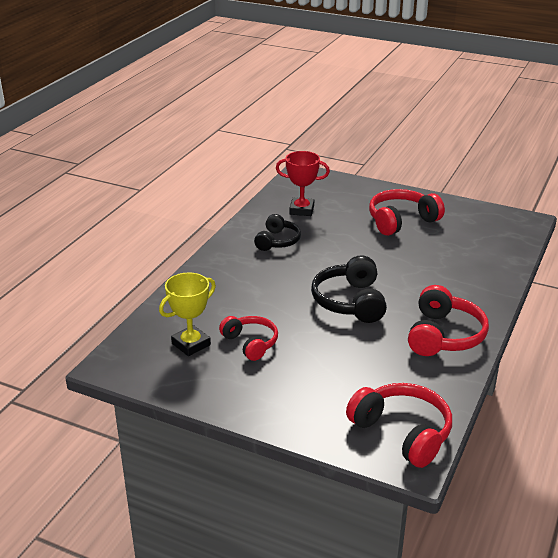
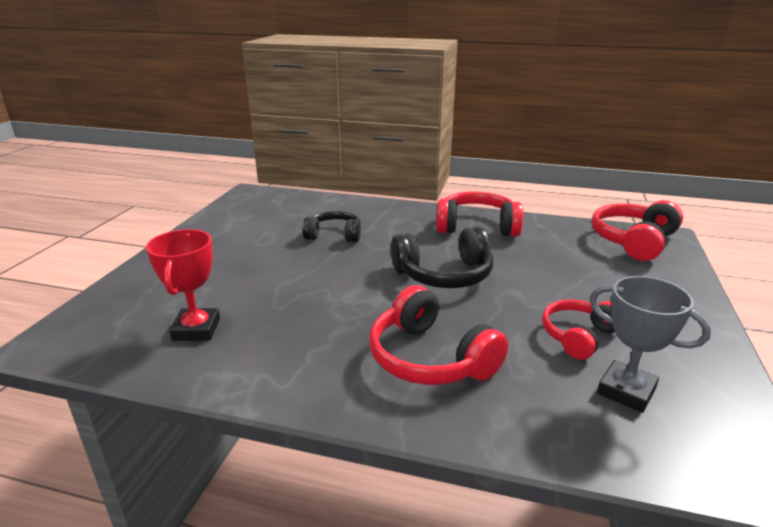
camera: 100 degrees left, 5 degrees down
yellow trophy [159,273,216,356] -> grey trophy [590,276,711,413]
black headphones [254,214,301,251] -> black headphones moved to [302,211,361,243]
red headphones [369,189,445,236] -> red headphones moved to [370,285,508,385]

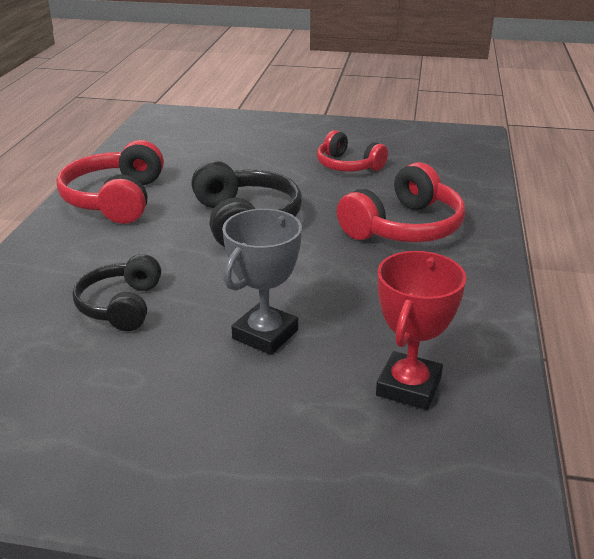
camera: 95 degrees left, 5 degrees up
red trophy [146,229,220,341] -> red trophy turned 60 degrees counterclockwise [376,251,466,410]
grey trophy [590,276,711,413] -> grey trophy moved to [222,209,302,355]
red headphones [592,200,683,261] -> none

